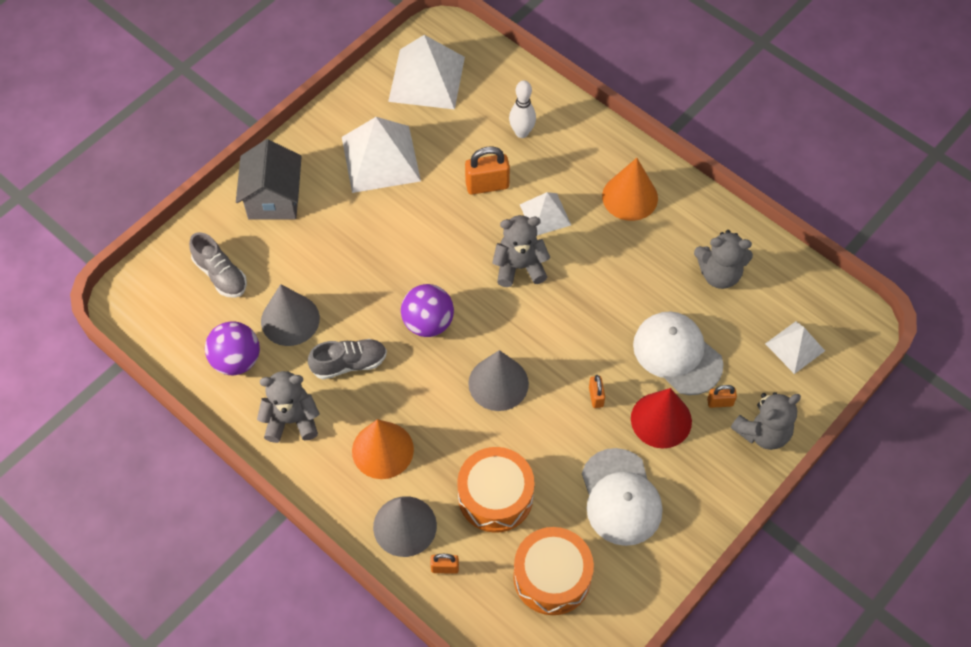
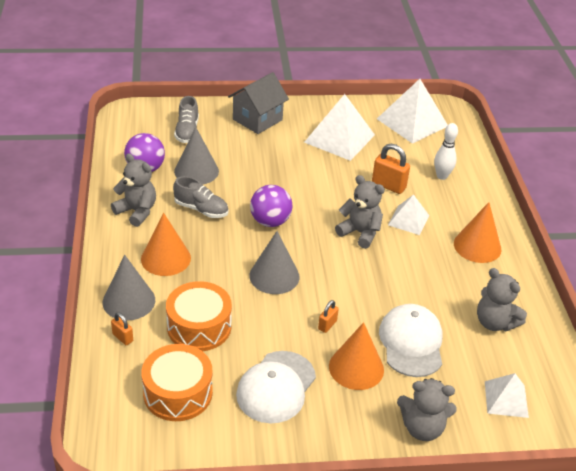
camera: 40 degrees right, 20 degrees down
red cone [631,388,692,449] -> orange cone [329,322,384,390]
orange padlock [707,385,737,408] -> none

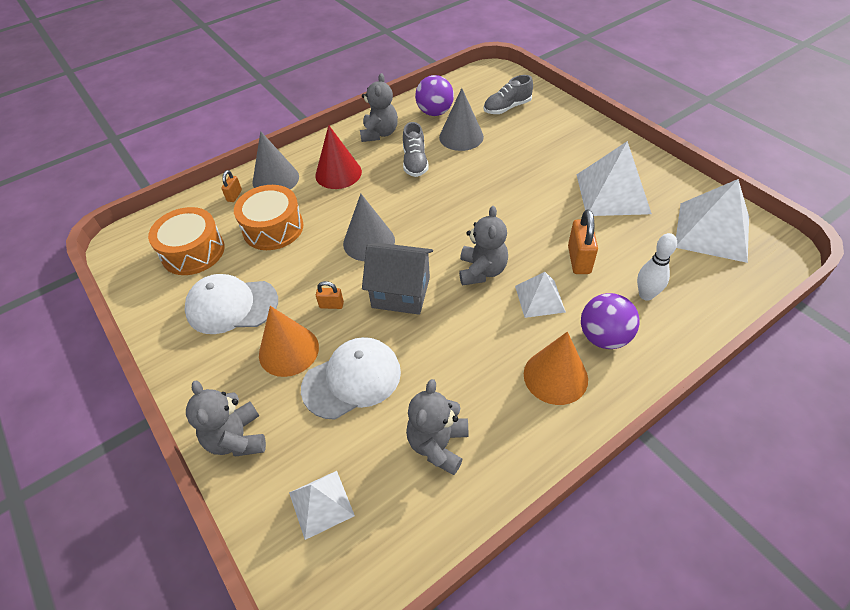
camera: 65 degrees right, 10 degrees up
orange cone [141,213,191,276] -> red cone [315,125,362,189]
grey house [228,72,289,134] -> grey house moved to [362,243,433,315]
purple ball [250,185,293,227] -> purple ball moved to [581,293,640,349]

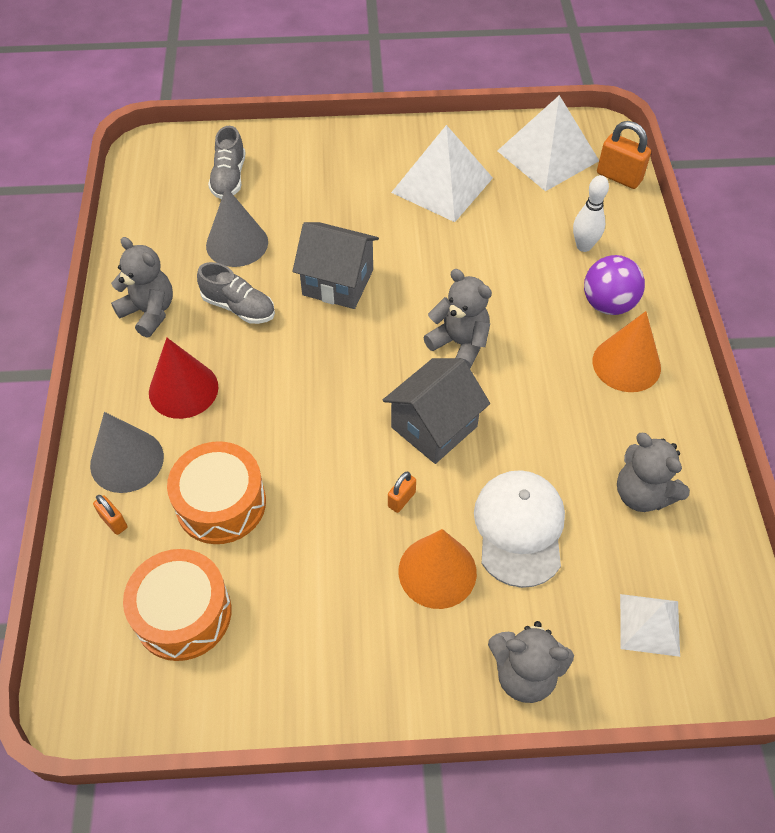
camera: 60 degrees left, 5 degrees up
white cap [185,274,278,334] -> none
grey cone [343,194,395,261] -> none
purple ball [415,75,454,116] -> none
white pyramid [515,272,566,318] -> none
orange padlock [568,209,598,274] -> orange padlock moved to [597,121,651,189]
none -> grey house [292,222,379,309]

